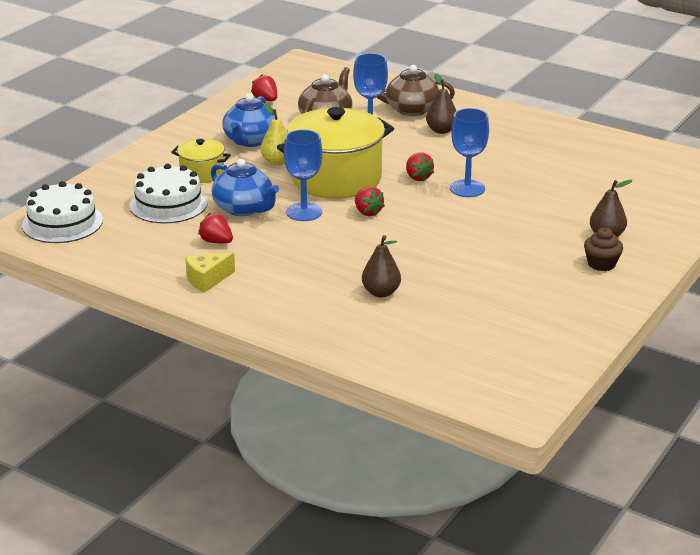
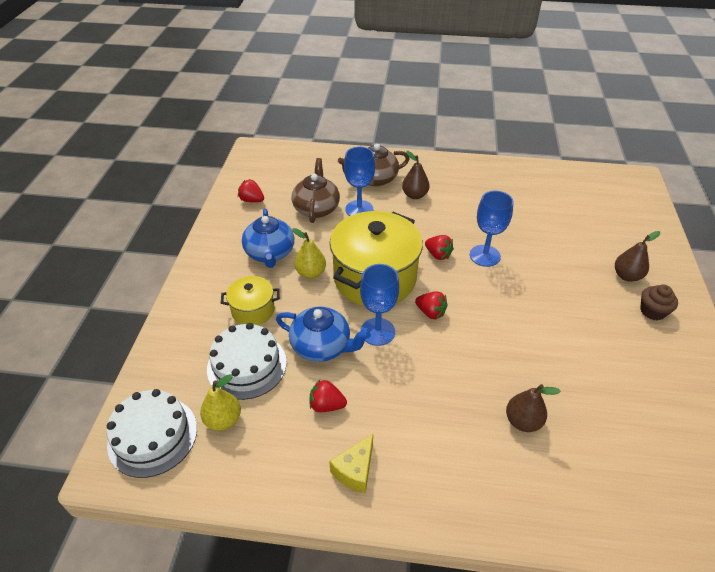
camera: 25 degrees left, 15 degrees up
none -> yellow pear [200,374,241,431]

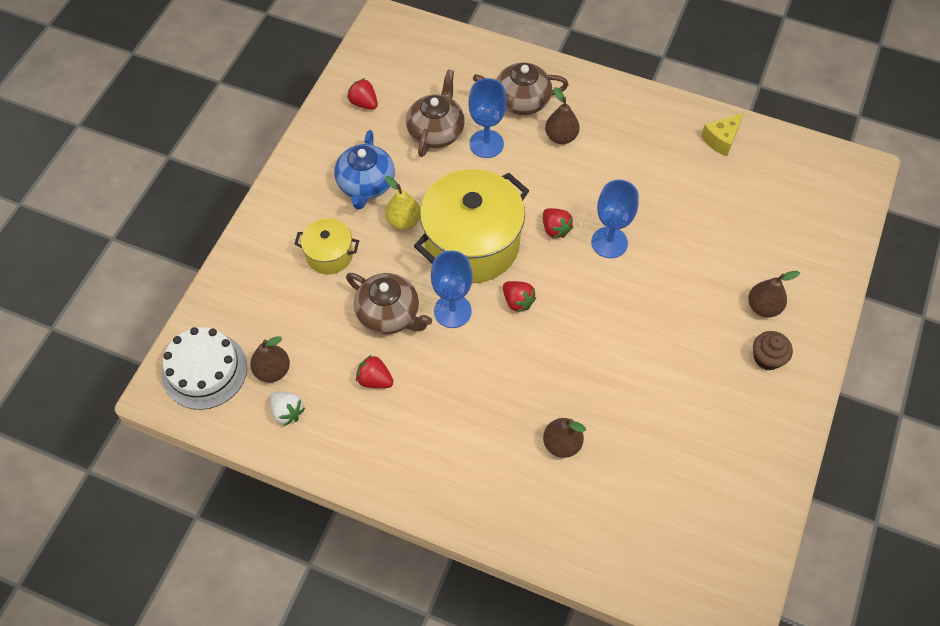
camera: 15 degrees right, 15 degrees up
yellow pear [200,374,241,431] -> brown pear [250,336,290,383]
white cake [207,323,287,400] -> none
blue teapot [276,307,371,362] -> brown teapot [346,273,432,334]
yellow cheese [329,434,373,493] -> yellow cheese moved to [701,113,744,156]
none -> white strawberry [270,392,305,426]

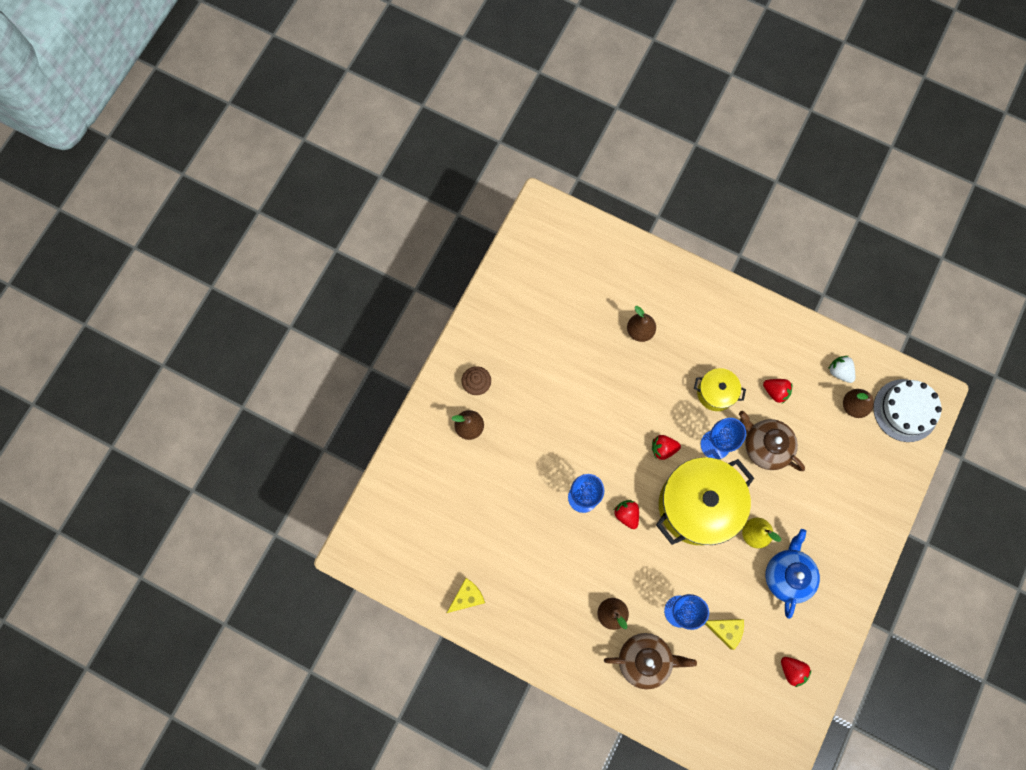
camera: 175 degrees left, 15 degrees up
yellow pot [294,218,359,274] -> yellow pot moved to [694,368,746,411]
brown teapot [406,69,465,157] -> yellow cheese [705,619,744,650]
red strawberry [503,281,536,313] -> red strawberry turned 60 degrees counterclockwise [652,435,681,460]

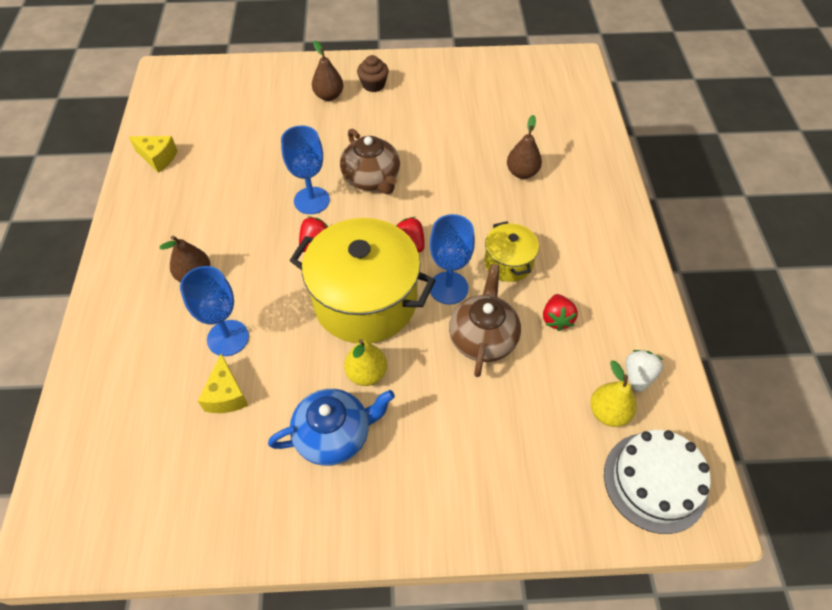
camera: 60 degrees right, 20 degrees down
brown teapot [604,633,697,689] -> brown teapot moved to [340,129,400,194]
red strawberry [781,657,811,687] -> none
brown pear [843,389,874,418] -> yellow pear [590,360,637,427]

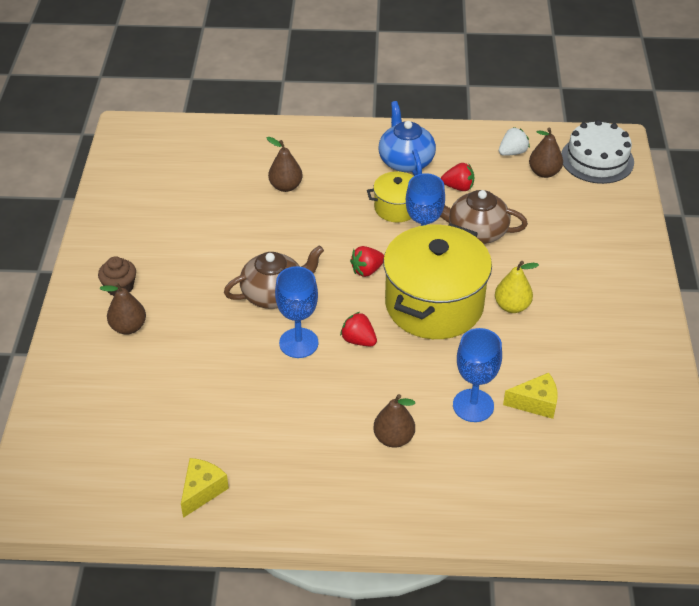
camera: 85 degrees left, 10 degrees down
blue teapot [268,389,395,466] -> blue teapot moved to [378,101,436,176]
yellow pear [590,360,637,427] -> brown pear [529,127,563,178]
white strawberry [626,350,663,392] -> white strawberry turned 120 degrees clockwise [499,127,530,156]

